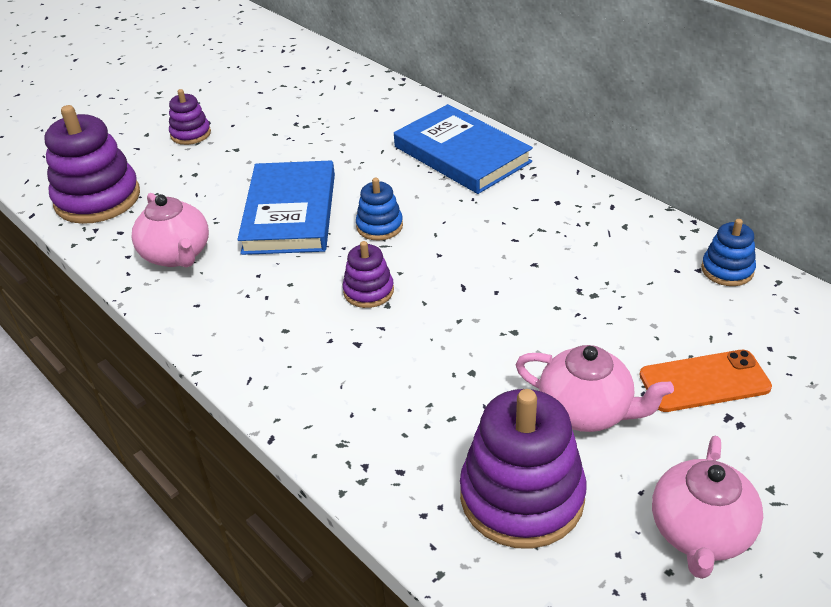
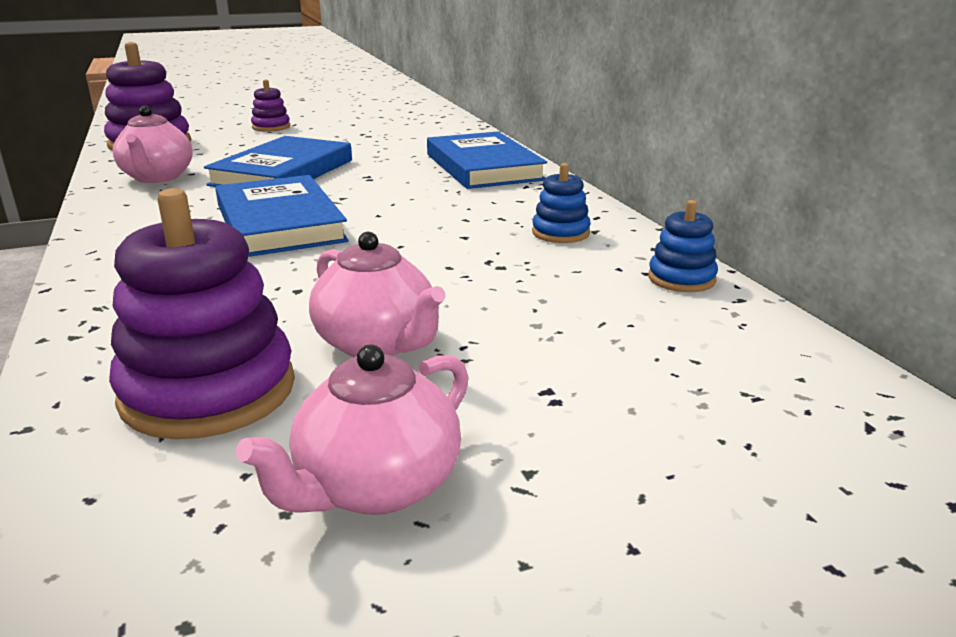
camera: 20 degrees right, 15 degrees down
purple stacking toy [343,241,394,308] -> blue book [215,175,349,257]
blue stacking toy [356,178,403,240] -> blue stacking toy moved to [532,163,591,243]
orange phone [640,350,772,412] -> none

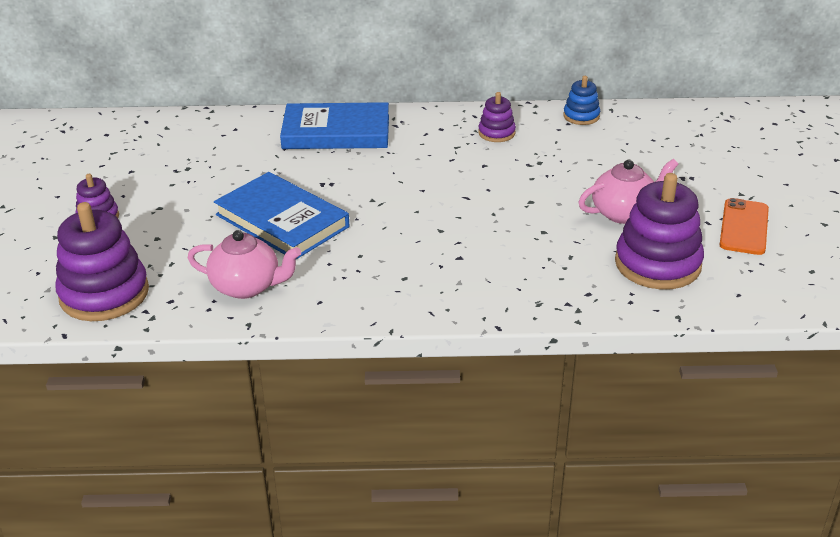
camera: 70 degrees left, 10 degrees up
blue book [215,175,349,257] -> none
pink teapot [236,344,469,515] -> orange phone [720,198,769,255]
blue stacking toy [532,163,591,243] -> purple stacking toy [478,92,516,142]

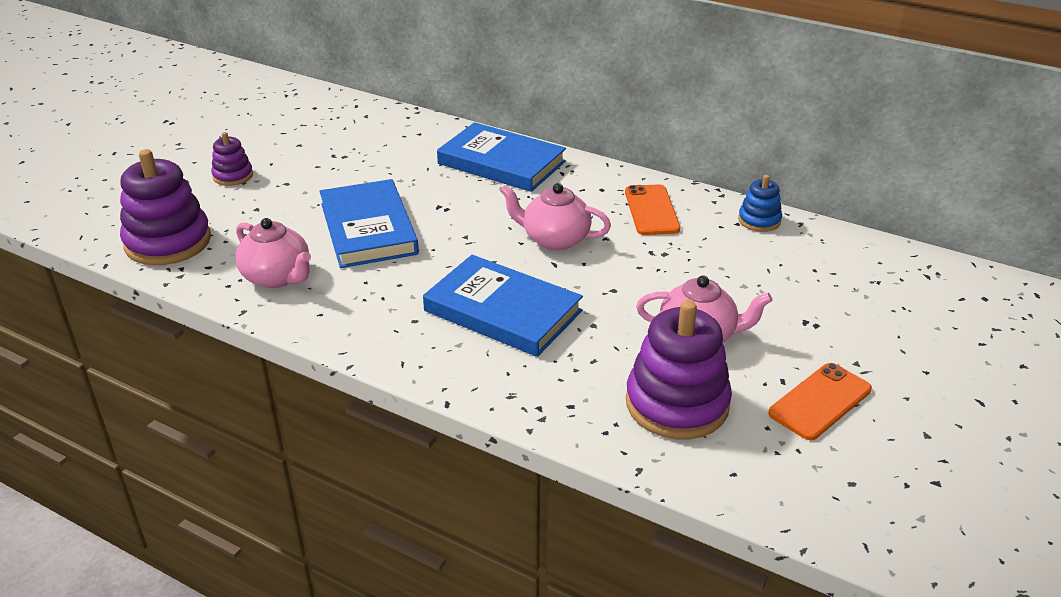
camera: 30 degrees right, 0 degrees up
purple stacking toy [478,92,516,142] -> orange phone [625,184,681,235]
none -> blue book [423,255,583,357]
none -> pink teapot [500,183,611,251]

